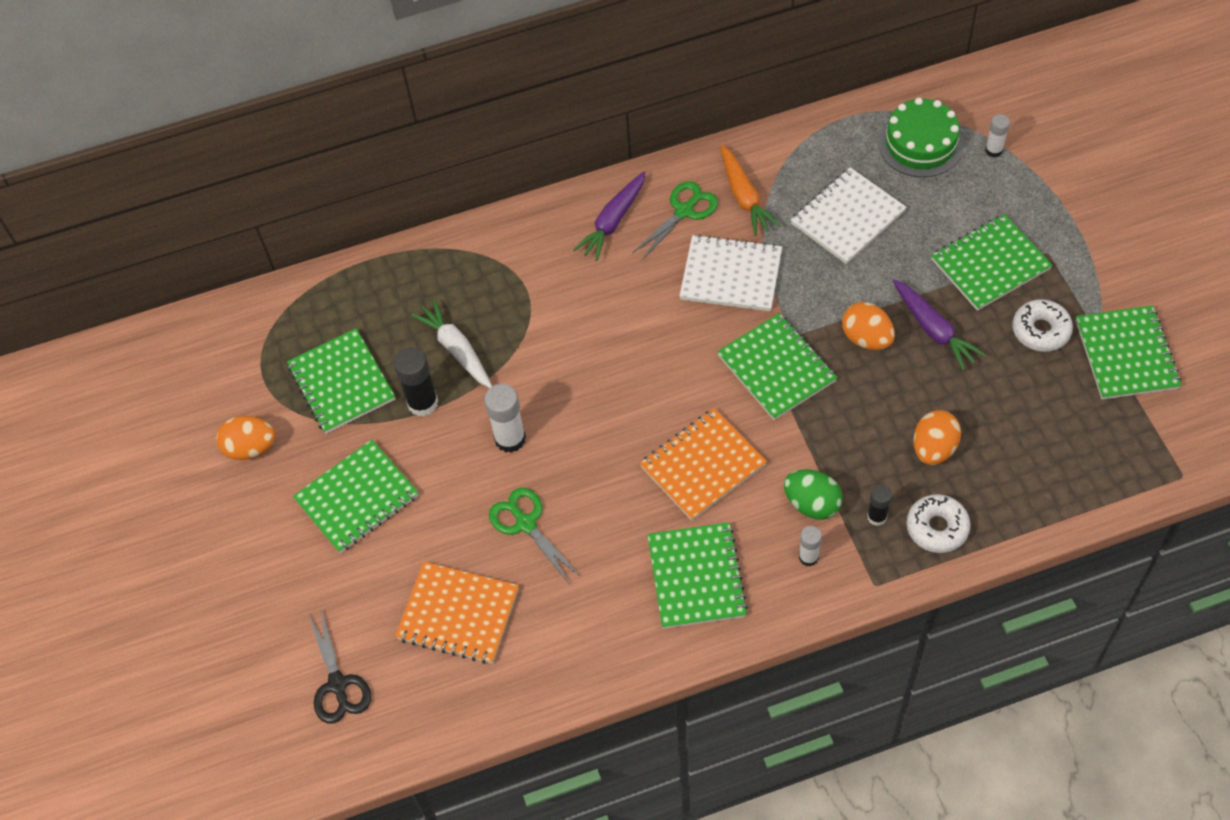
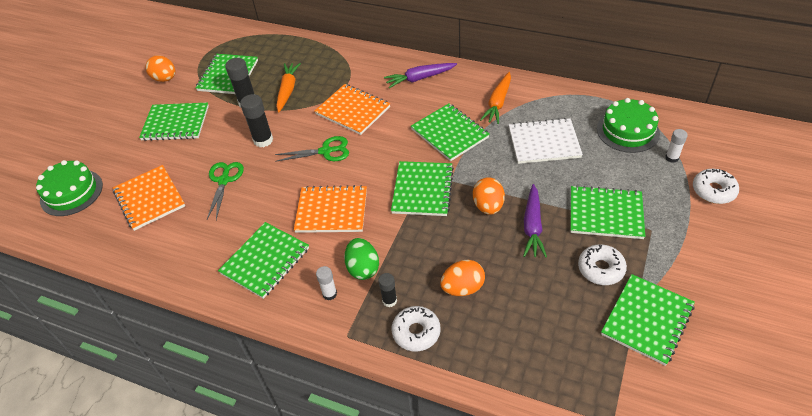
camera: 40 degrees right, 10 degrees down
black scissors [308,609,371,723] -> green cake [36,160,103,216]
white carrot [411,299,492,388] -> orange carrot [276,63,301,113]
white glue stick [484,384,526,453] -> black glue stick [240,94,273,147]
green scissors [632,181,718,260] -> green scissors moved to [275,136,349,162]
white notebook [679,234,782,311] -> green notebook [411,103,490,161]
none -> orange notebook [315,84,390,135]
none -> white donut [693,169,739,204]

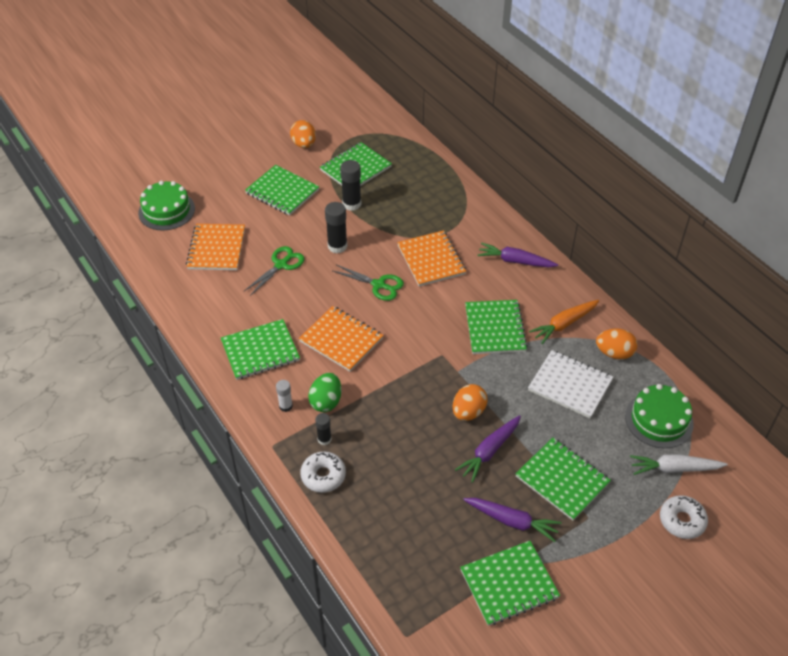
camera: 30 degrees right, 0 degrees up
orange carrot [276,63,301,113] -> none
green notebook [391,161,454,216] -> none
orange egg [440,260,485,296] -> orange egg moved to [596,329,637,359]
white donut [578,244,627,285] -> purple carrot [463,498,561,542]
white glue stick [665,129,688,163] -> white carrot [630,454,727,475]

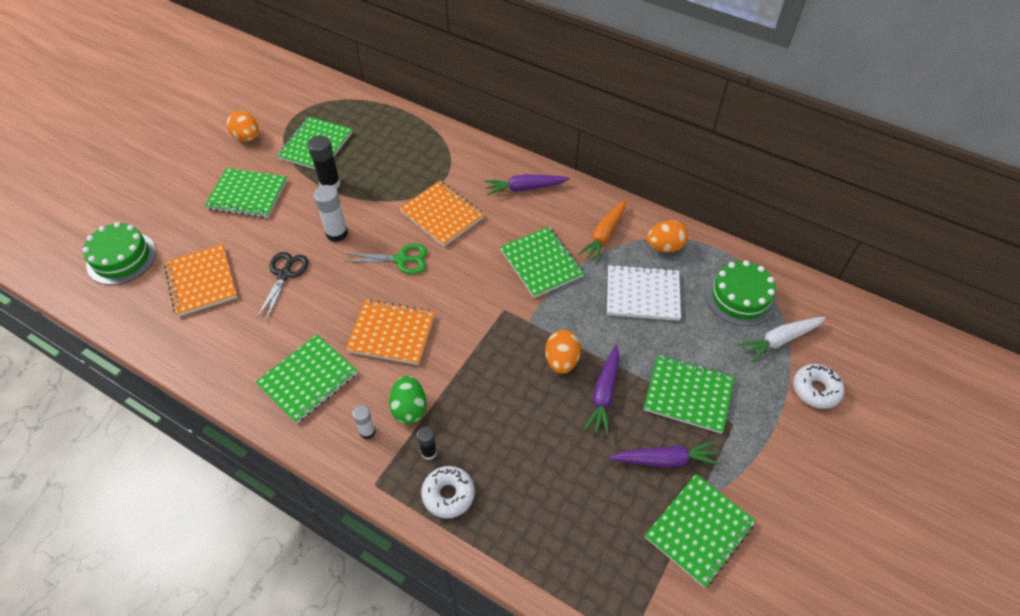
camera: 25 degrees left, 5 degrees up
green scissors [244,246,305,296] -> black scissors [256,252,309,321]
black glue stick [325,202,347,253] -> white glue stick [314,185,348,242]

